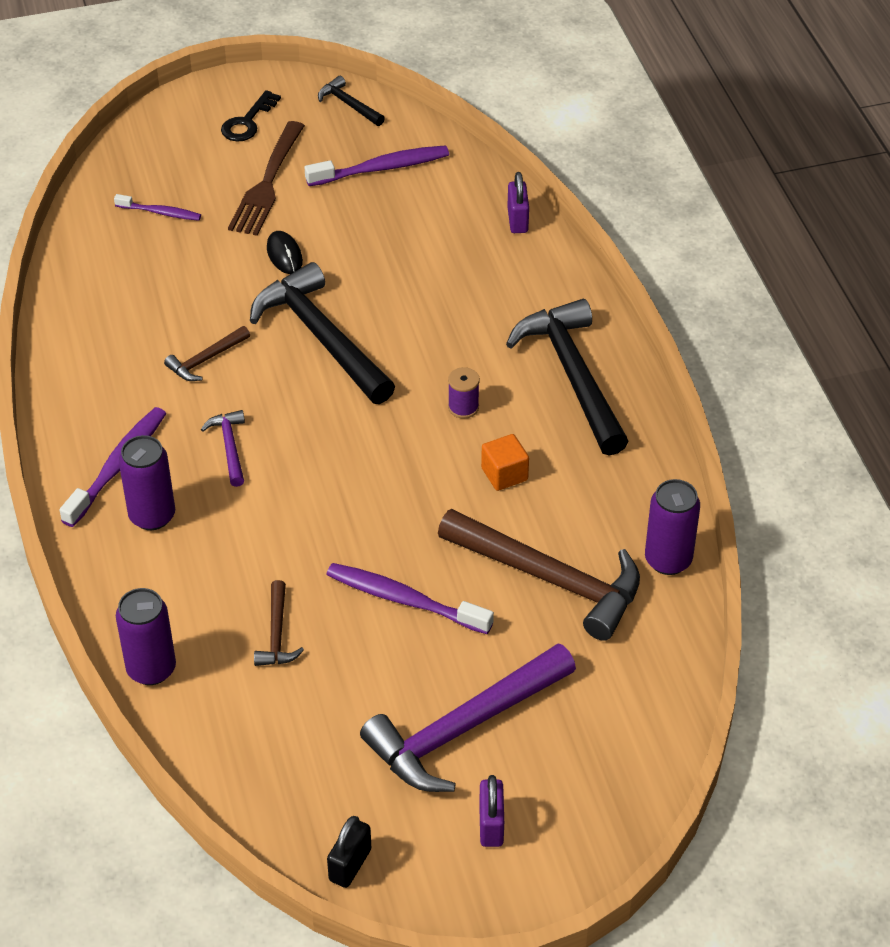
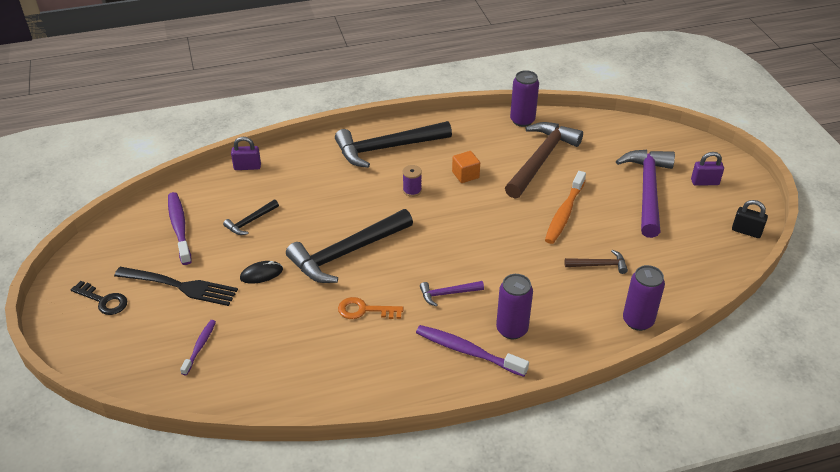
camera: 90 degrees left, 5 degrees down
brown hammer [164,326,250,381] -> orange key [338,297,403,319]
brown fork [228,121,305,236] -> black fork [114,267,238,306]
black hammer [318,76,385,126] -> black hammer moved to [223,200,279,235]
purple toothbrush [327,563,494,634] -> orange toothbrush [545,171,586,244]
purple hammer [360,643,576,792] -> purple hammer turned 135 degrees counterclockwise [616,150,675,238]

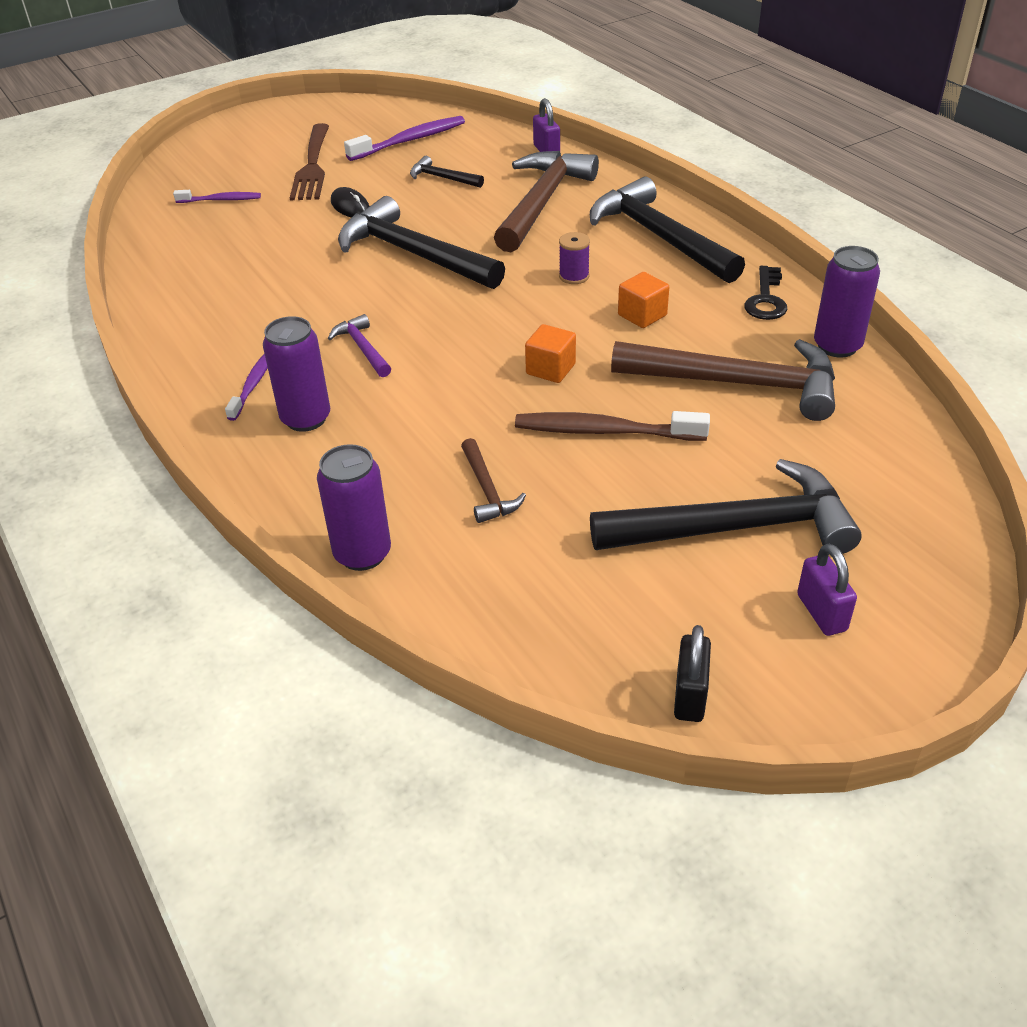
camera: 75 degrees right, 0 degrees up
black key [71,281,127,315] -> black key moved to [744,266,787,320]
black fork [114,267,238,306] -> brown fork [290,123,329,200]
orange key [338,297,403,319] -> none
purple toothbrush [416,325,529,377] -> purple toothbrush [225,354,268,421], size x0.59
orange toothbrush [545,171,586,244] -> brown toothbrush [515,411,710,441]
purple hammer [616,150,675,238] -> black hammer [590,459,862,554]
none -> brown hammer [494,151,599,252]
none -> orange cube [525,324,576,383]

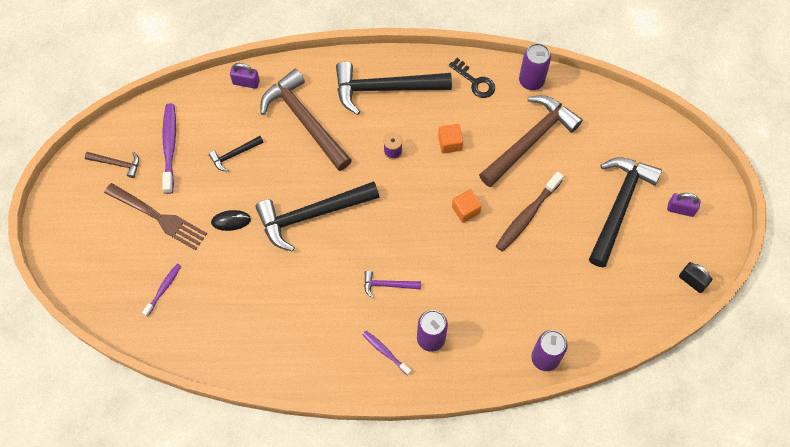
camera: 60 degrees left, 25 degrees up
brown hammer [461,438,526,523] -> brown hammer moved to [85,152,139,178]

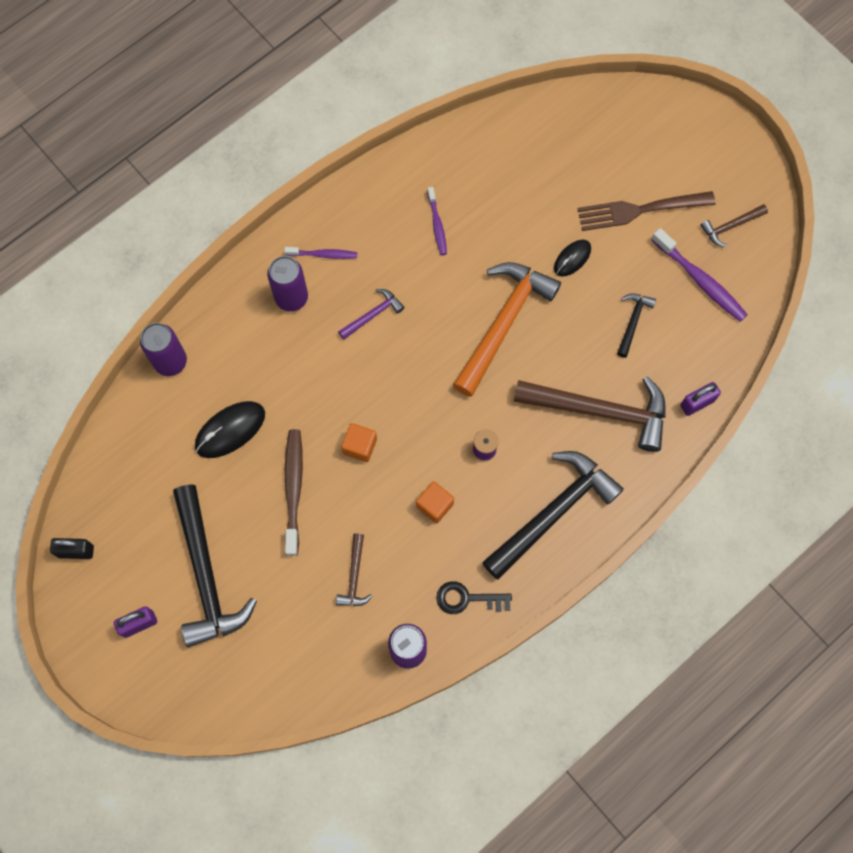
camera: 140 degrees right, 5 degrees up
purple toothbrush [142,264,181,317] -> purple toothbrush moved to [427,187,447,255]
black hammer [255,181,379,252] -> orange hammer [453,262,561,397]
brown hammer [479,95,583,187] -> brown hammer [336,533,373,606], size x0.46
none -> black mouse [195,401,265,458]

